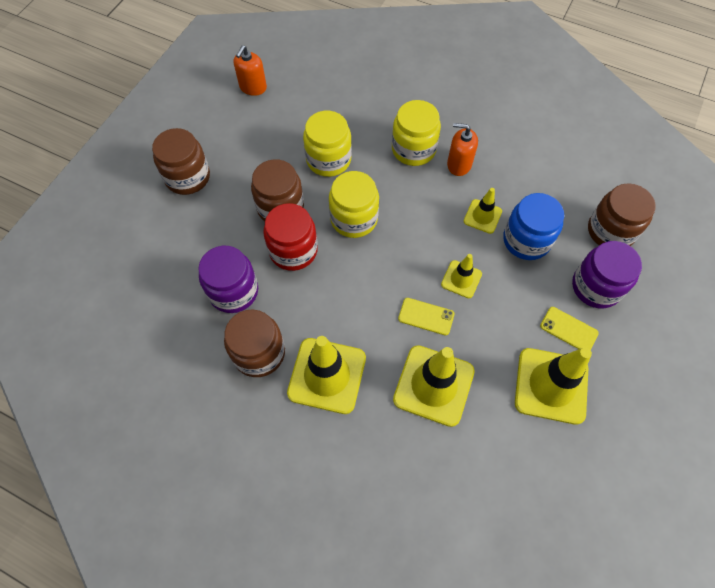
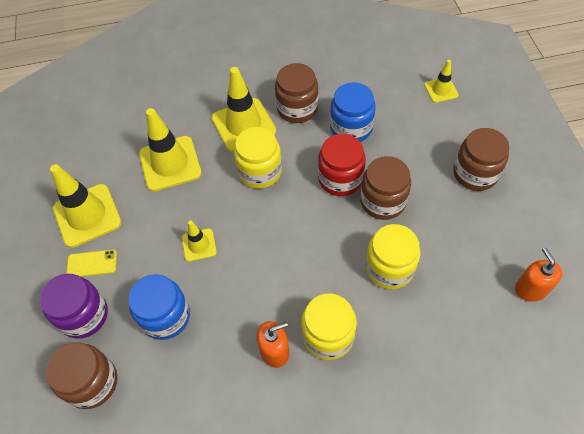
camera: 145 degrees right, 5 degrees down
purple jar [198,246,258,313] -> blue jar [330,82,376,142]
yellow jar [329,171,379,238] -> yellow jar moved to [234,127,282,189]
yellow phone [398,298,455,335] -> none
yellow traffic cone [464,188,502,234] -> yellow traffic cone moved to [424,60,459,103]

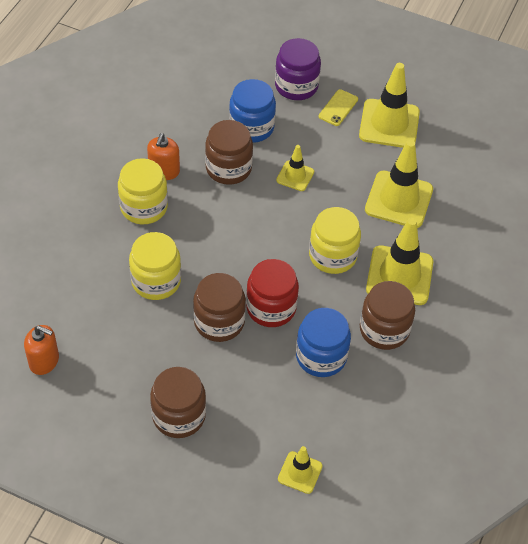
camera: 120 degrees right, 5 degrees down
brown jar [46,343,117,409] -> brown jar moved to [205,120,253,185]

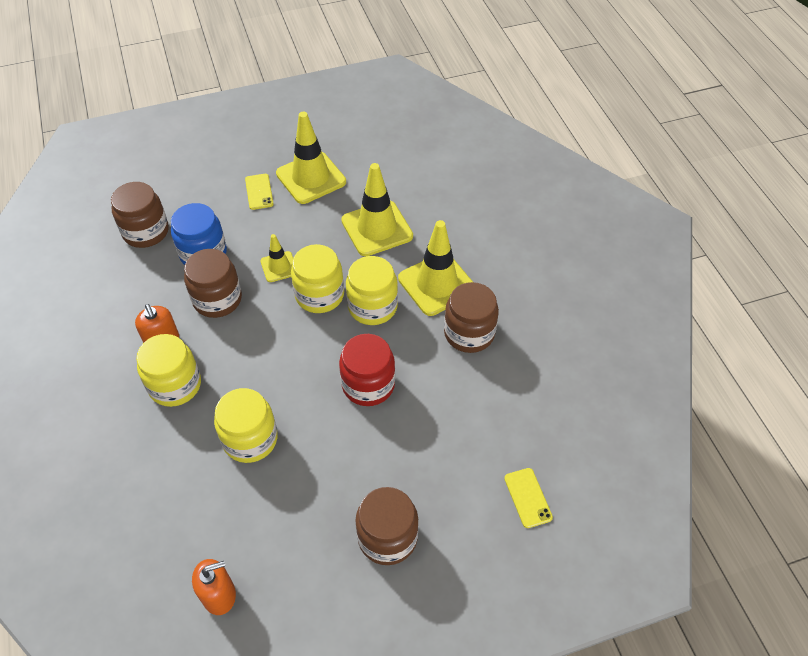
camera: 40 degrees left, 0 degrees up
brown jar [193,273,246,342] -> brown jar moved to [111,182,169,248]
purple jar [275,38,321,100] -> none
yellow traffic cone [278,446,323,494] -> yellow phone [504,468,553,528]
blue jar [296,308,351,377] -> none
none -> yellow jar [291,244,344,313]

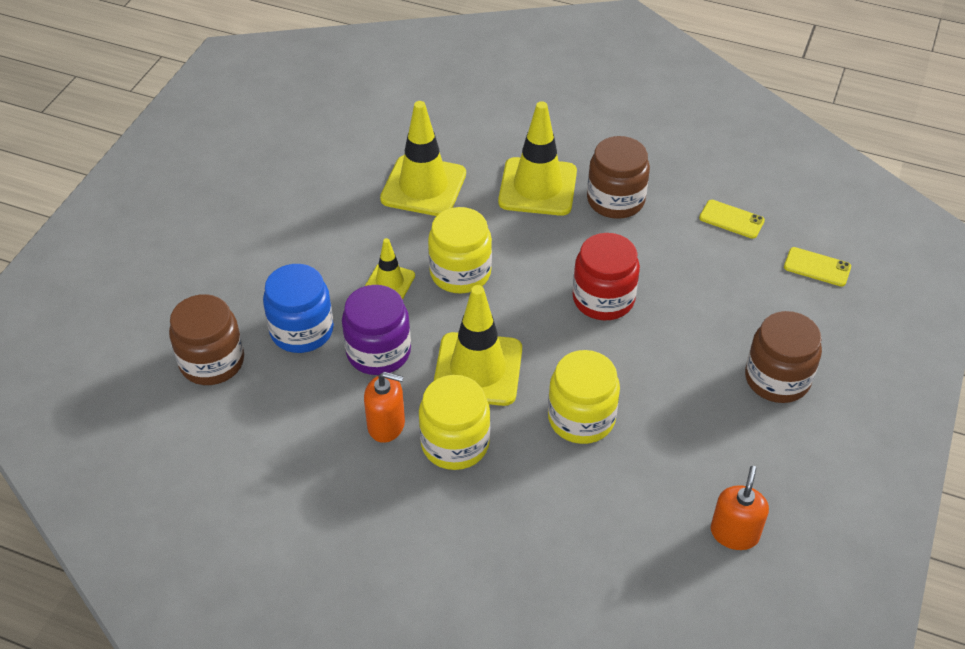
camera: 50 degrees left, 5 degrees down
brown jar [184,249,242,318] -> purple jar [342,285,411,375]
yellow phone [245,174,274,210] -> yellow phone moved to [699,200,765,239]
yellow traffic cone [276,112,346,204] -> yellow traffic cone moved to [434,285,522,406]
yellow jar [346,256,398,325] -> none

